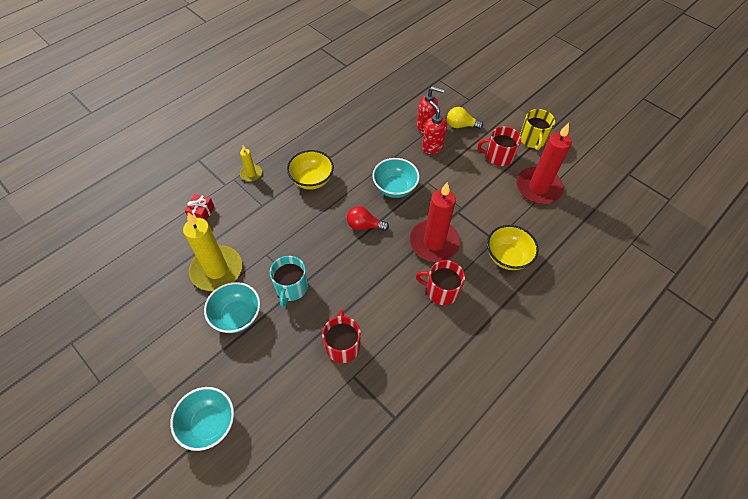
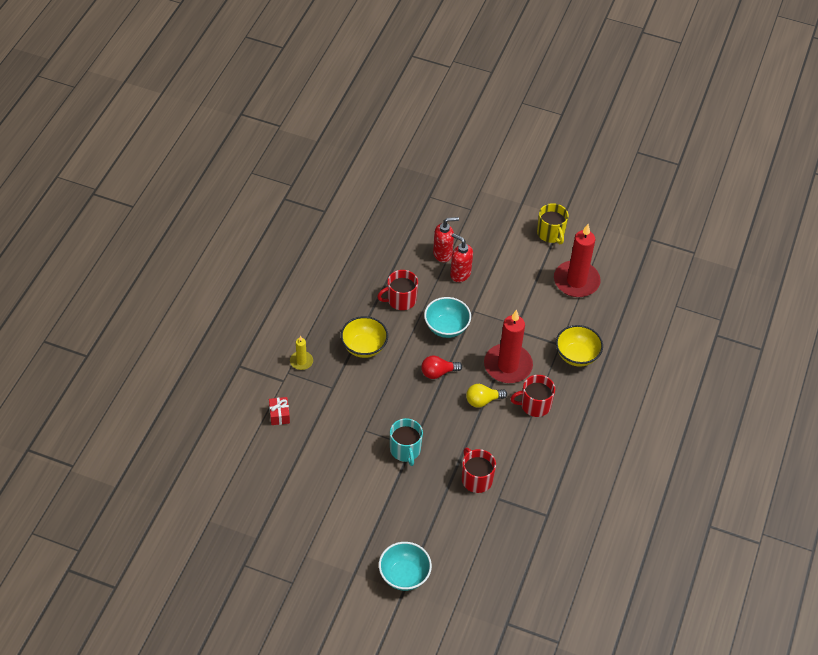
camera: 25 degrees left, 5 degrees down
yellow candle [183,212,242,291] -> none
turquoise bowl [204,282,260,333] -> none
yellow light bulb [447,107,483,129] -> yellow light bulb moved to [466,384,507,408]
red mug [478,126,521,166] -> red mug moved to [377,270,418,310]

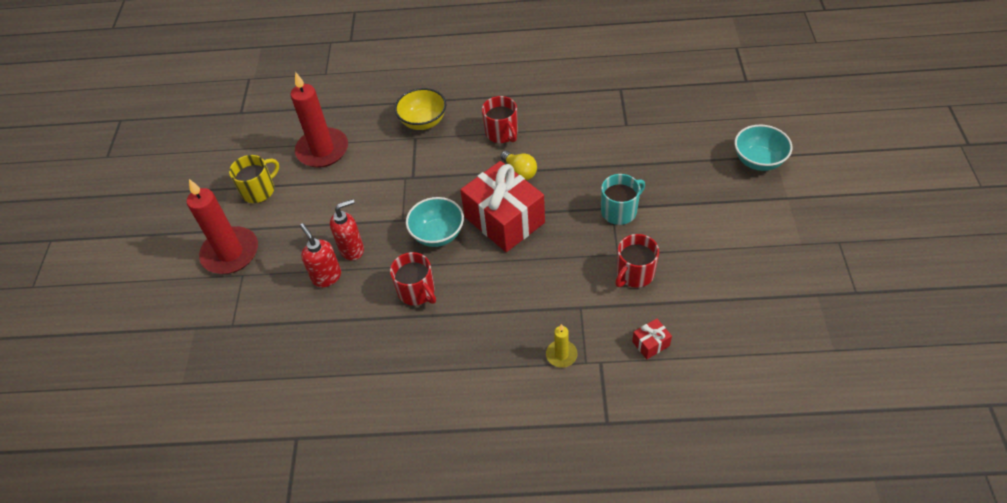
camera: 105 degrees left, 0 degrees up
yellow bowl [341,316,388,358] -> none
red light bulb [421,355,462,379] -> red gift [460,161,545,252]
red soap dispenser [450,233,473,282] -> red soap dispenser turned 135 degrees counterclockwise [330,199,364,261]
red mug [462,448,496,493] -> red mug moved to [615,234,659,288]
red candle [484,310,533,383] -> red candle moved to [187,179,258,274]

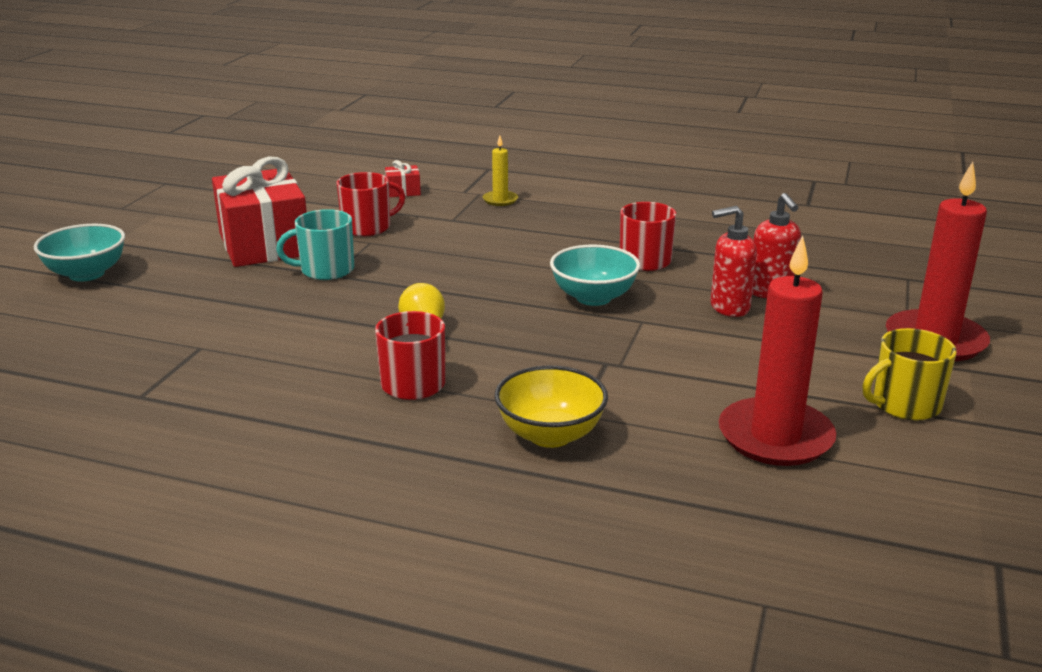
camera: 165 degrees left, 25 degrees down
red gift [460,161,545,252] -> red gift moved to [212,157,307,267]

